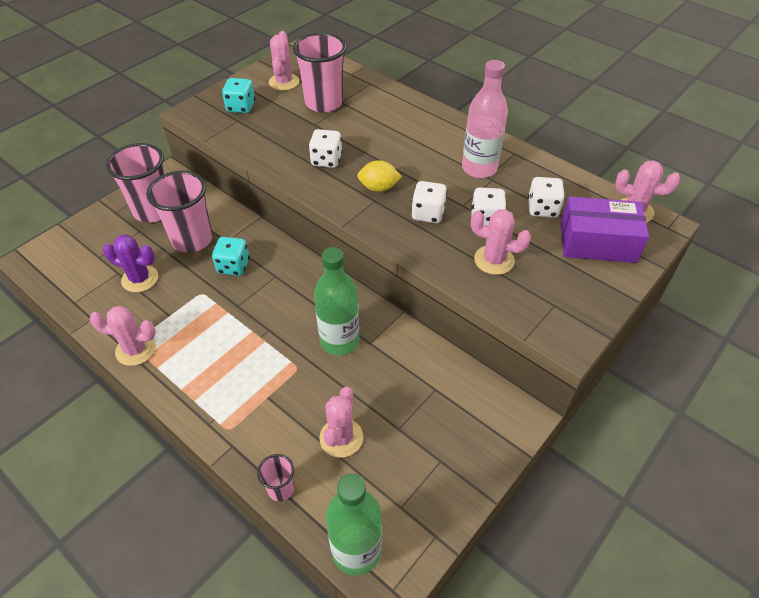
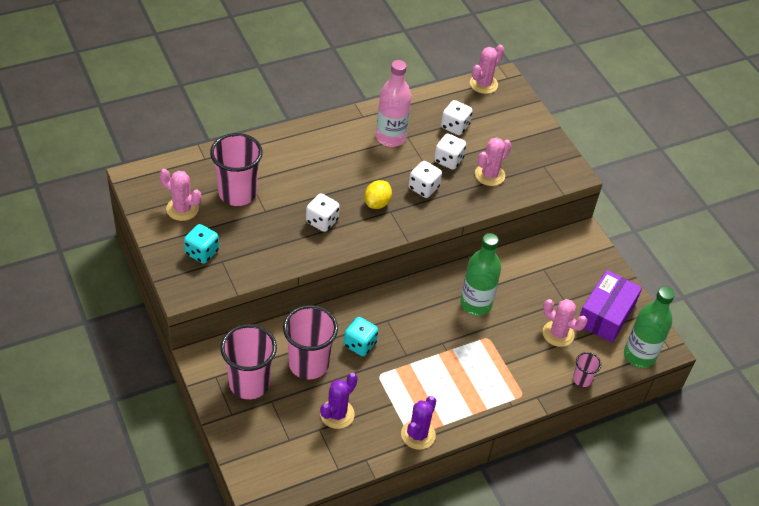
camera: 70 degrees left, 0 degrees up
pink cactus [90,306,156,366] -> purple cactus [401,396,437,450]
purple box [561,196,649,263] -> purple box moved to [580,270,642,343]

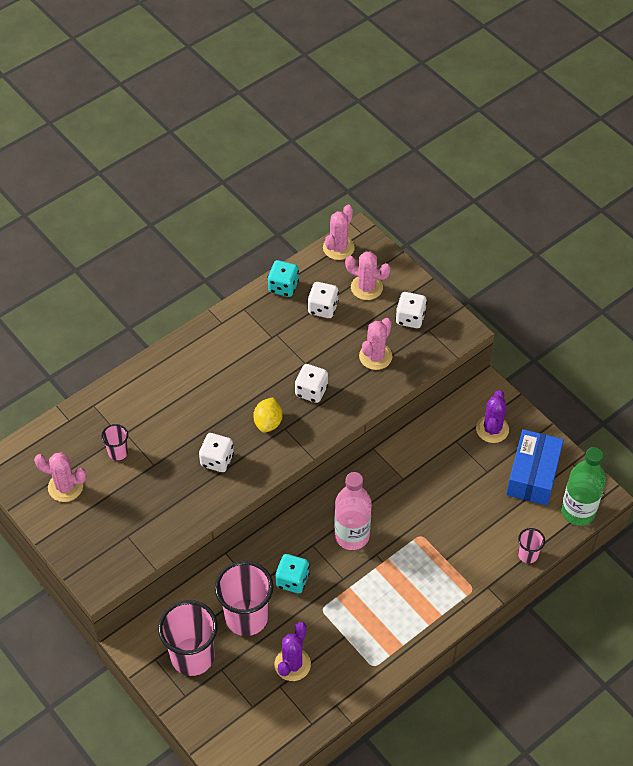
camera: 10 degrees left, 5 degrees up
turquoise dice [184,224,219,264] -> turquoise dice moved to [268,260,299,297]
pink cup [210,133,263,206] -> pink cup [101,424,128,460], size x0.48
pink bottle [376,60,411,147] -> pink bottle moved to [334,472,372,550]
purple cactus [401,396,437,450] -> purple cactus moved to [476,390,509,443]
white dice [434,133,466,170] -> white dice moved to [396,292,427,328]
green bottle [460,233,501,316] -> none
pink cactus [543,299,587,347] -> pink cactus moved to [345,251,391,300]
purple box [580,270,642,343] -> blue box [506,429,564,505]

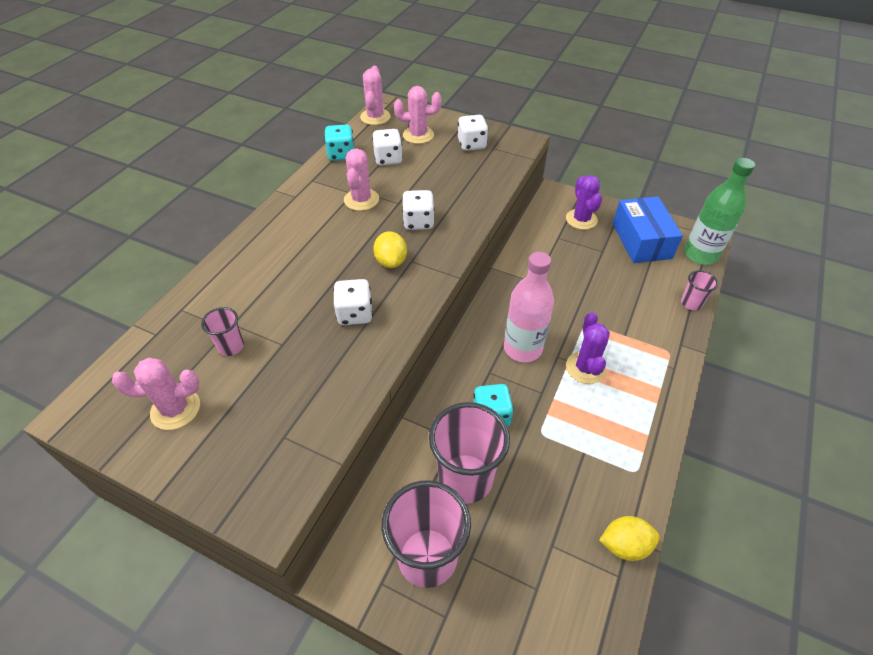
camera: 25 degrees left, 5 degrees down
purple cactus [275,622,311,681] -> purple cactus moved to [566,312,610,384]
pink cactus [359,318,392,370] -> pink cactus moved to [344,148,379,211]
none -> yellow lemon [599,516,660,561]

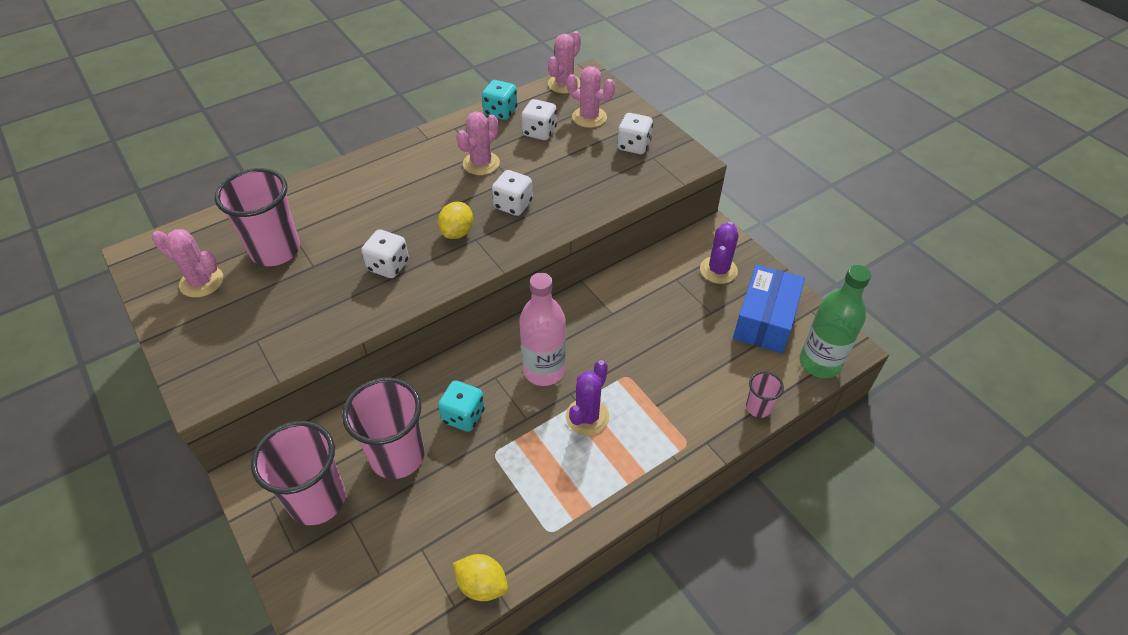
camera: 30 degrees right, 0 degrees up
pink cup [201,307,244,356] -> pink cup [215,168,300,266], size x2.07

